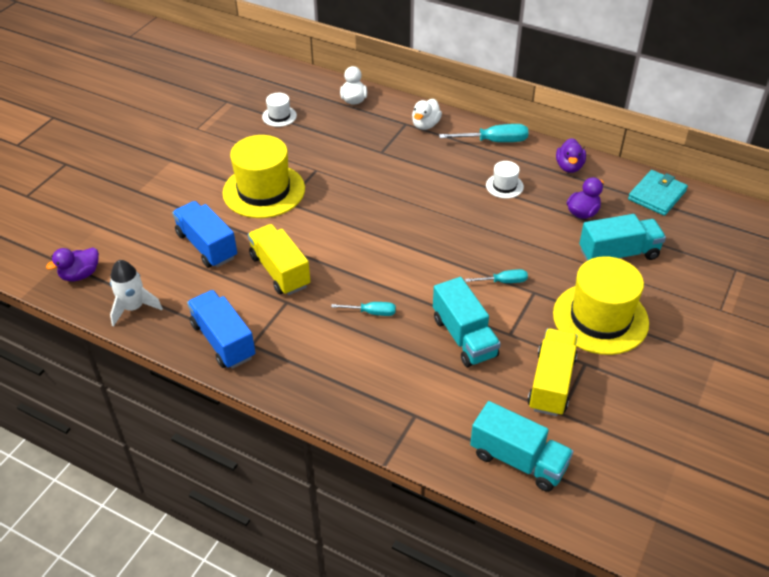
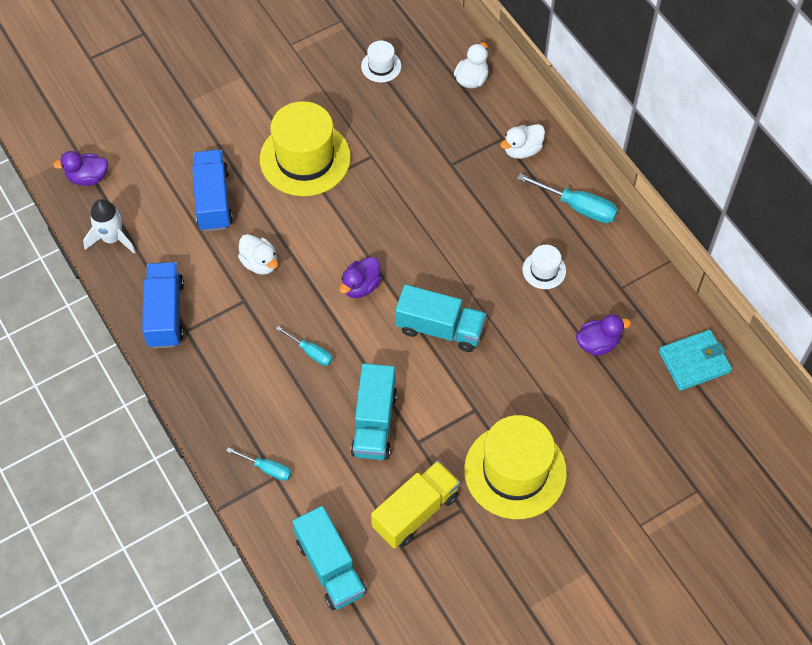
camera: 30 degrees right, 15 degrees up
yellow truck [248,224,311,295] -> white duck [238,234,278,275]
turquoise screwdriver [465,269,528,283] -> turquoise screwdriver moved to [226,447,292,481]
purple duck [556,138,586,173] -> purple duck moved to [339,257,382,298]
turquoise truck [579,214,666,261] -> turquoise truck moved to [395,285,486,352]

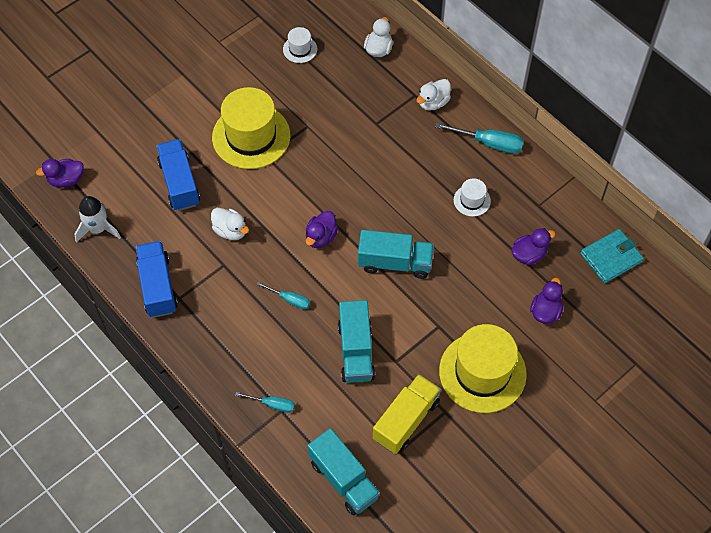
camera: 10 degrees left, 0 degrees up
none -> purple duck [530,278,563,324]

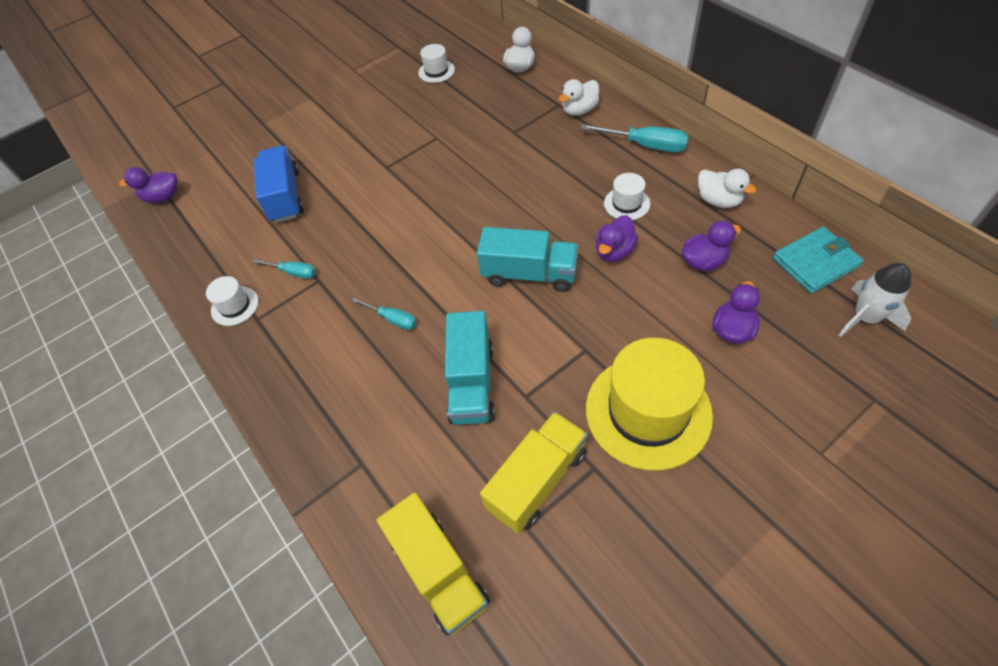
camera: 10 degrees right, 5 degrees down
white rocket [74,196,121,243] -> white rocket moved to [839,263,911,337]
blue truck [136,241,178,318] -> white hat [206,276,259,326]
white duck [211,208,249,240] -> white duck moved to [698,169,756,208]
yellow hat [212,87,290,169] -> none
turquoise screwdriver [235,392,295,413] -> turquoise screwdriver moved to [252,259,316,279]
purple duck [306,211,338,248] -> purple duck moved to [596,215,638,262]
turquoise truck [307,428,380,516] -> yellow truck [377,493,490,635]

